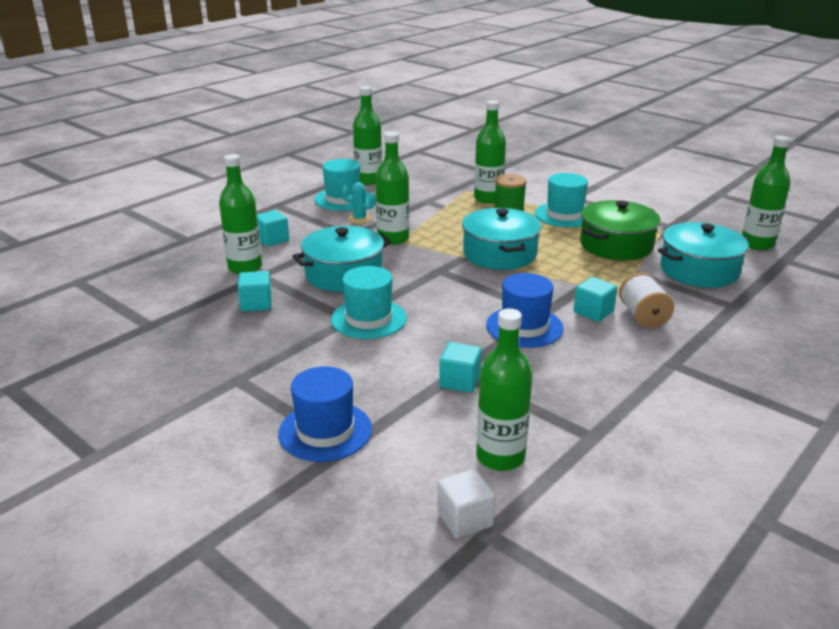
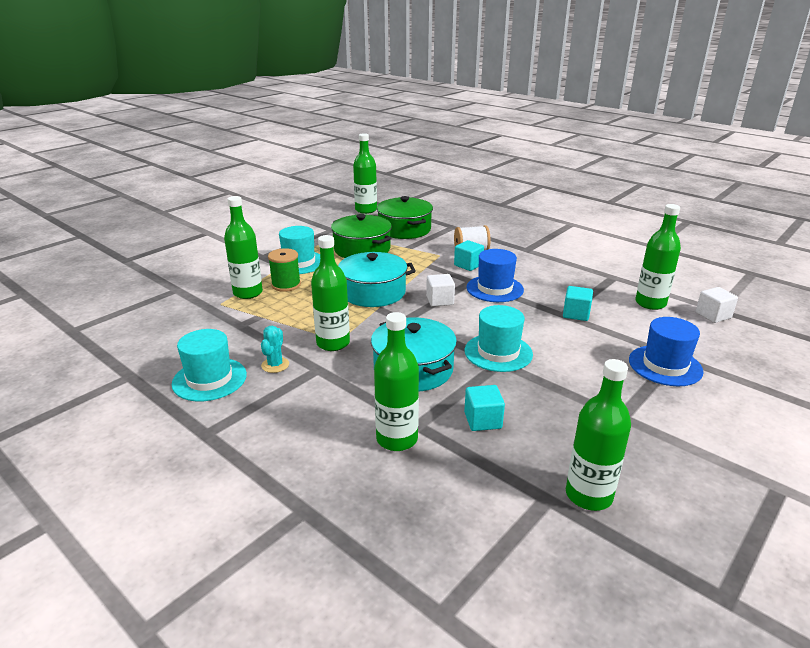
camera: 90 degrees left, 0 degrees up
turquoise cube [257,210,289,247] -> none
green bottle [353,86,382,185] -> green bottle moved to [566,359,631,511]
turquoise pot [658,222,750,288] -> green pot [377,196,433,239]
none -> white cube [426,274,455,307]

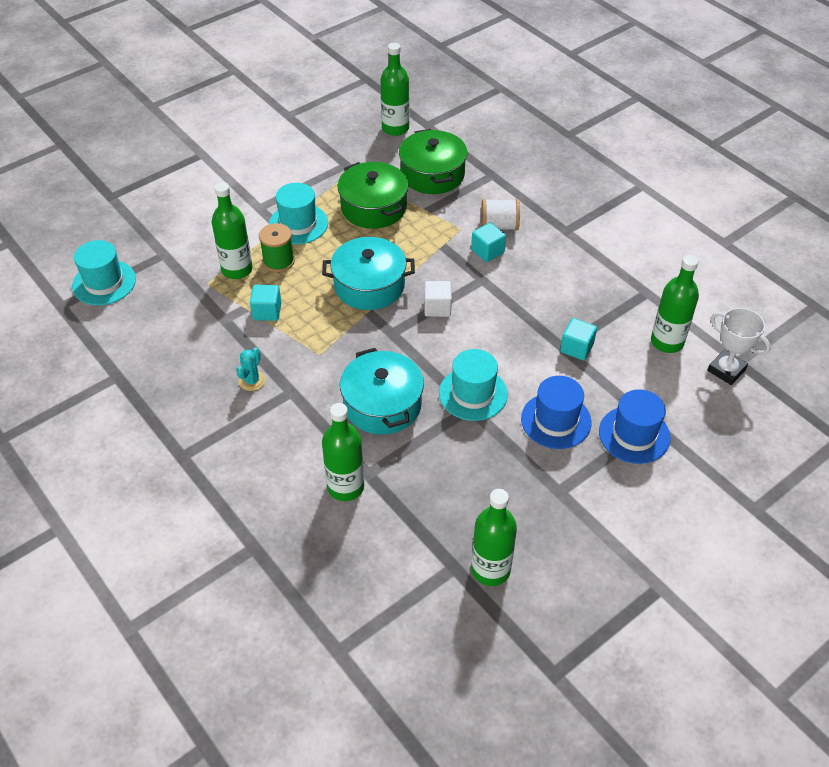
camera: 10 degrees right, 20 degrees up
turquoise hat [172,329,247,401] -> turquoise hat moved to [72,240,136,305]
green bottle [311,235,350,351] -> none
turquoise cube [464,385,505,431] -> turquoise cube moved to [250,284,281,321]
blue hat [466,249,524,302] -> blue hat moved to [521,376,592,449]
white cube [696,287,738,323] -> white trophy [707,308,771,385]

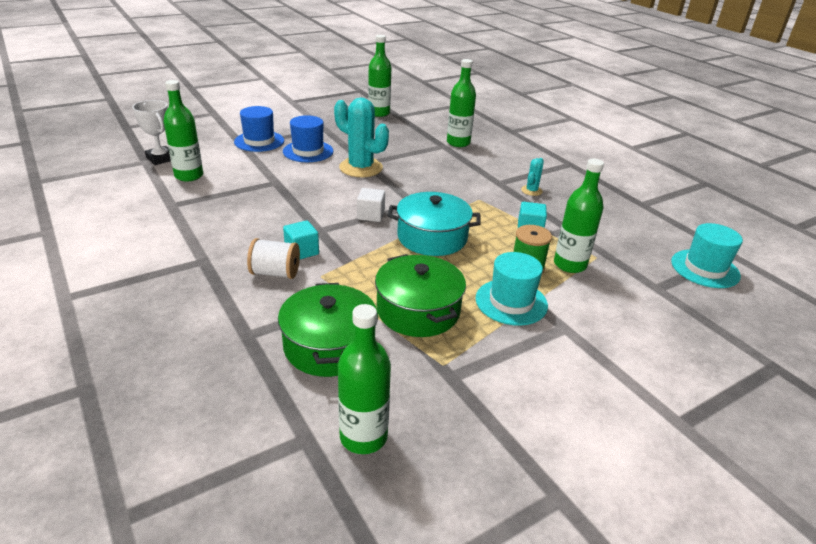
camera: 175 degrees left, 15 degrees down
turquoise pot [340,348,424,435] -> none
turquoise hat [439,349,508,421] -> turquoise cactus [334,98,389,177]
turquoise cube [560,318,597,361] -> none

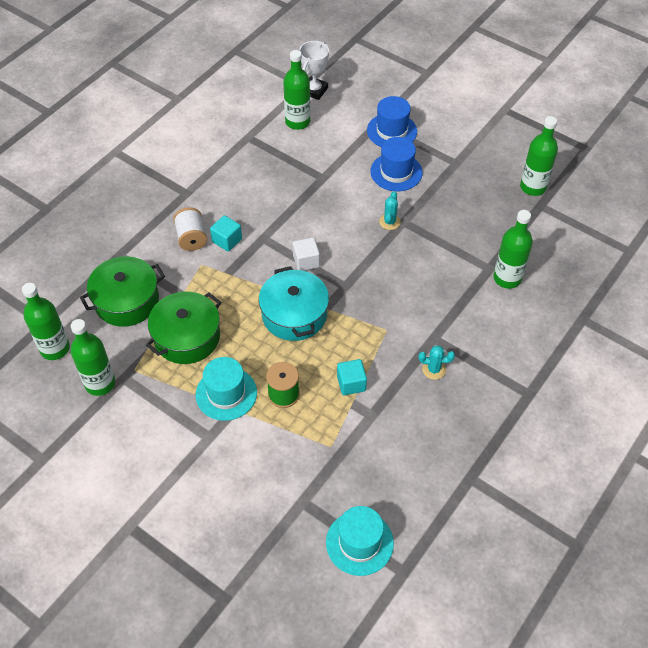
camera: 70 degrees right, 20 degrees up
turquoise cactus [334,98,389,177] -> turquoise cactus [379,191,401,230], size x0.47
green bottle [554,158,604,273] -> green bottle moved to [71,319,115,396]

